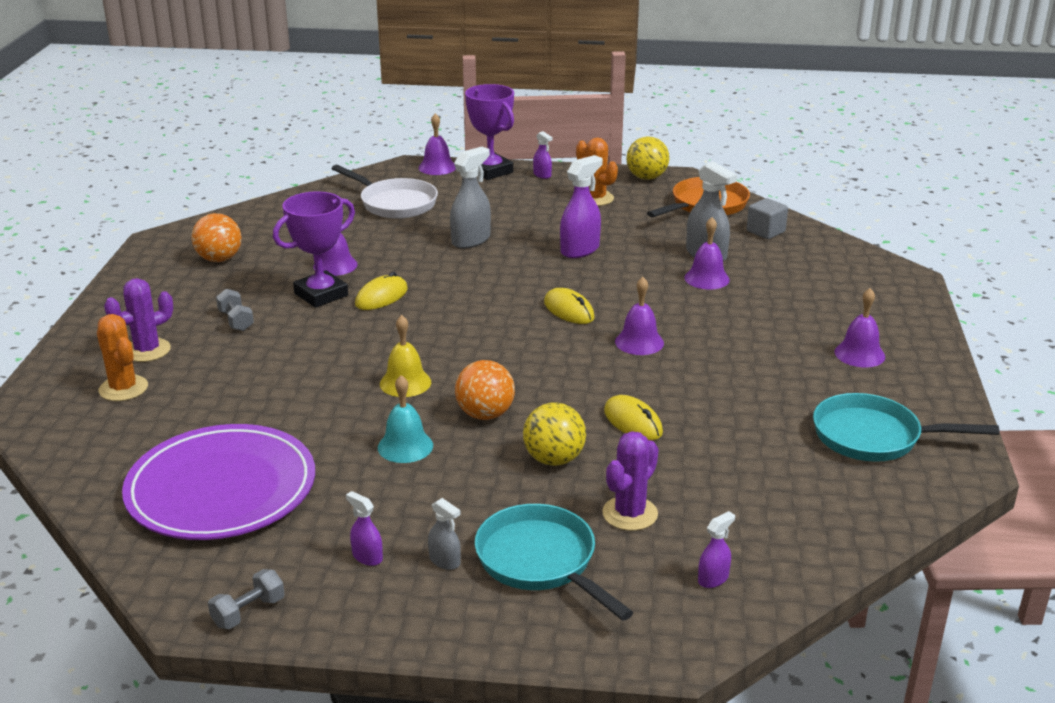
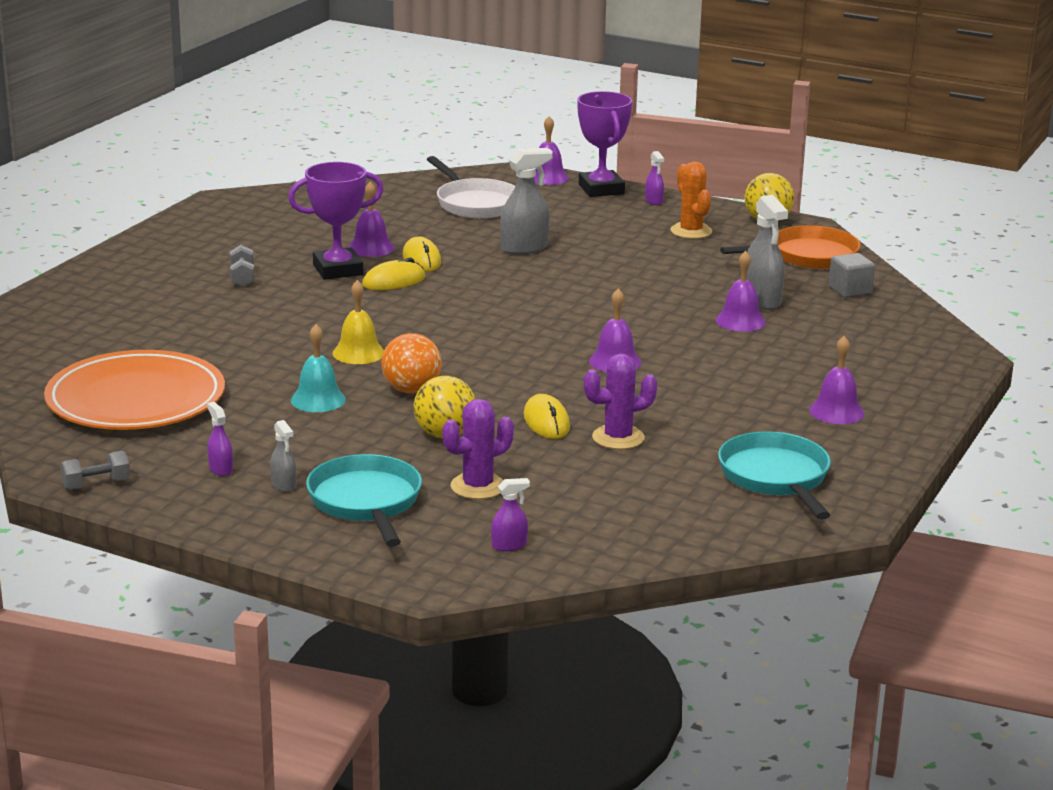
camera: 20 degrees right, 5 degrees down
orange cactus [97,314,148,401] -> none
purple cactus [104,278,173,362] -> purple cactus moved to [584,354,658,449]
purple plate [122,424,315,540] -> orange plate [44,350,225,430]
orange ball [191,213,242,262] -> none
yellow mouse [544,288,595,324] -> yellow mouse moved to [403,236,441,271]
purple spray bottle [560,155,603,258] -> none
turquoise pan [813,393,1000,462] -> turquoise pan turned 45 degrees clockwise [718,431,831,519]

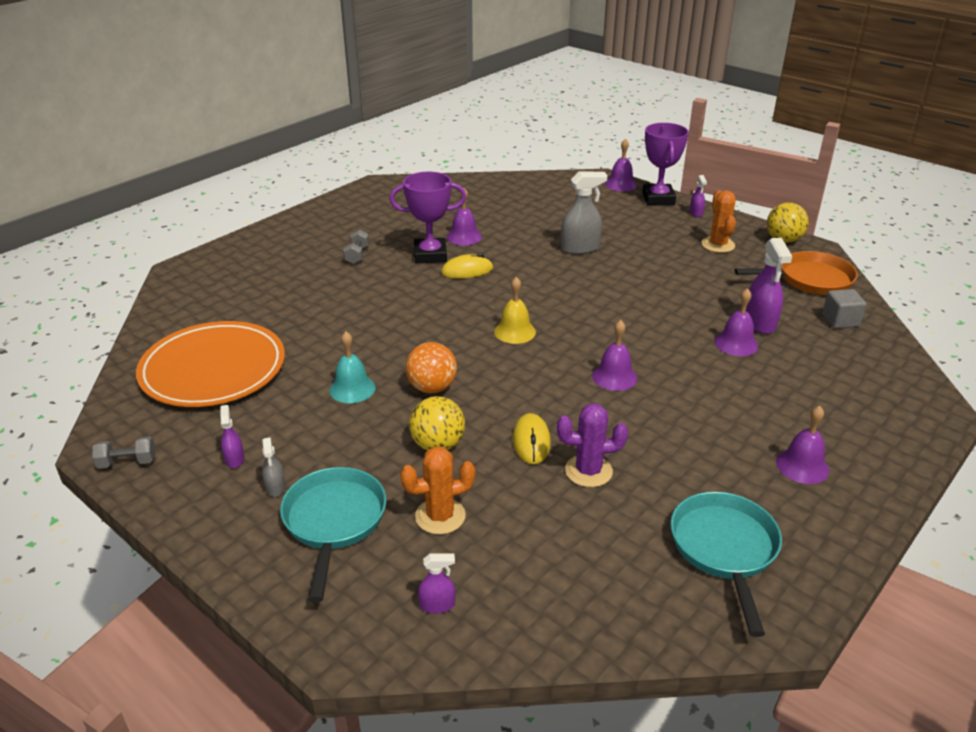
camera: 15 degrees right, 10 degrees up
yellow bell [333,280,384,364] -> yellow bell moved to [494,277,536,344]
yellow mouse [403,236,441,271] -> none
white pan [427,156,515,218] -> none
purple cactus [443,399,514,499] -> orange cactus [400,446,476,535]
grey spray bottle [746,195,788,310] -> purple spray bottle [746,238,792,334]

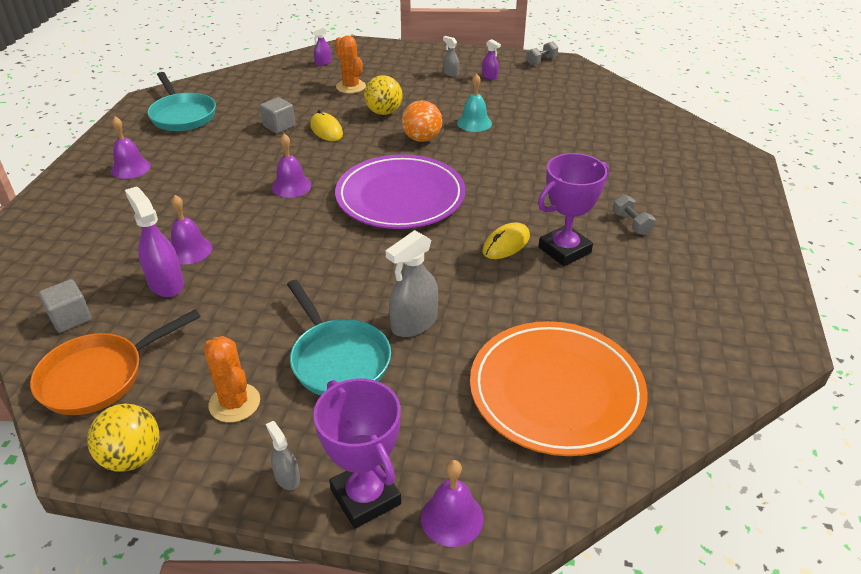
camera: 150 degrees right, 5 degrees up
orange plate [136,321,285,407] -> orange plate moved to [470,321,648,456]
turquoise pan [280,467,386,602] -> turquoise pan moved to [287,280,391,396]
orange cactus [400,446,476,535] -> orange cactus turned 75 degrees counterclockwise [335,35,366,93]
purple bell [447,187,482,245] -> none
yellow bell [494,277,536,344] -> purple plate [335,154,466,229]
purple cactus [557,403,628,487] -> grey cube [260,97,295,134]
purple spray bottle [690,175,707,217] -> grey spray bottle [266,421,300,490]

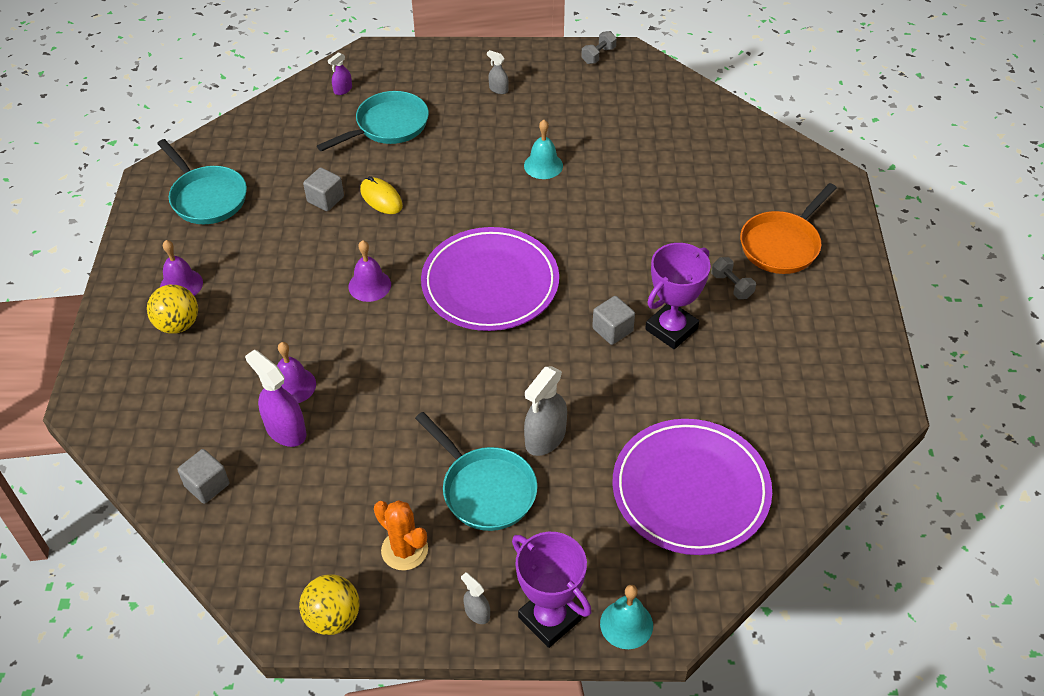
camera: 10 degrees left, 10 degrees up
orange pan [30,309,201,415] -> orange pan moved to [740,183,837,274]
orange cactus [335,35,366,93] -> turquoise pan [317,91,429,152]
yellow ball [364,75,403,115] -> yellow ball moved to [147,285,198,334]
orange ball [402,100,442,142] -> none
purple bell [421,460,484,547] -> turquoise bell [600,585,653,649]
orange plate [470,321,648,456] -> purple plate [612,419,772,555]
purple spray bottle [482,39,501,80] -> none
yellow mouse [482,222,530,259] -> grey cube [592,296,635,345]

